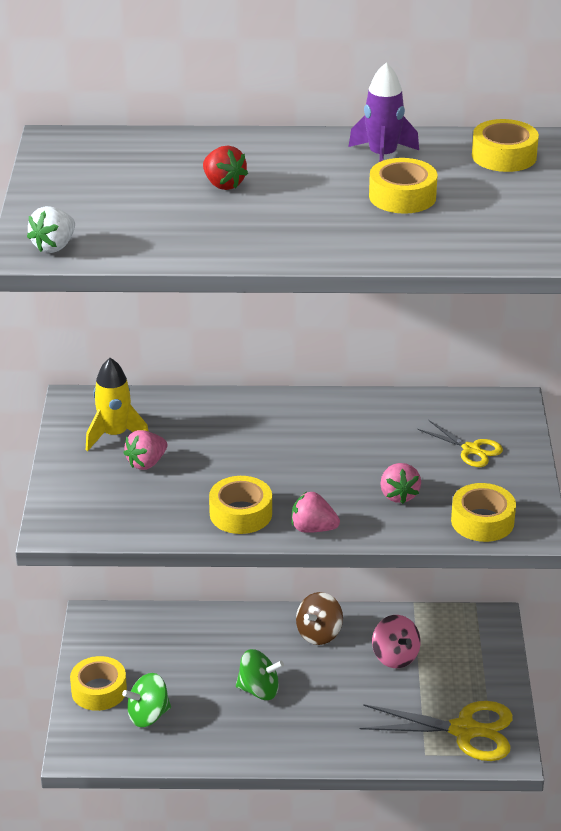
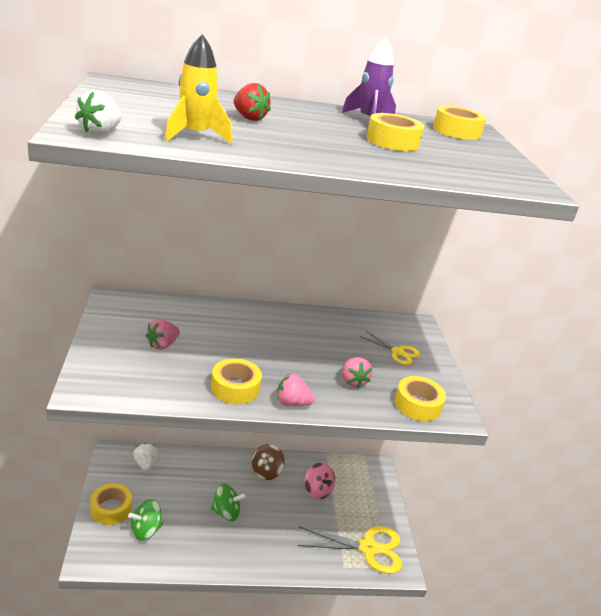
camera: 10 degrees left, 5 degrees down
yellow rocket [86,358,149,451] -> yellow rocket moved to [165,34,232,144]
none -> white strawberry [133,443,158,471]

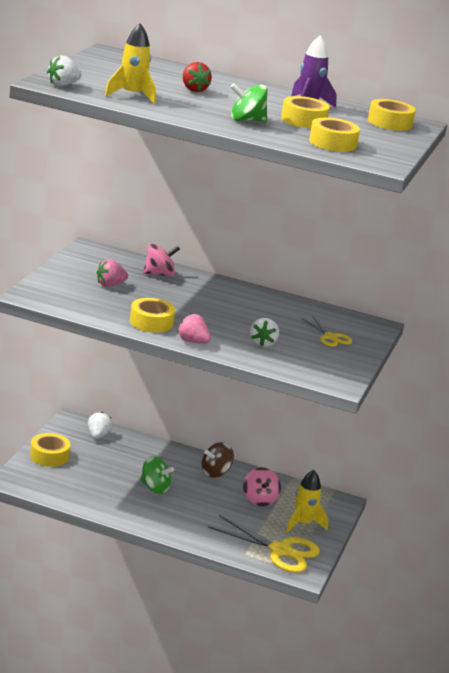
camera: 25 degrees right, 5 degrees down
green spinning top [128,499,163,541] -> green spinning top moved to [231,83,268,121]
pink strawberry [342,357,372,388] -> white strawberry [250,318,279,347]
yellow tape [394,376,446,421] -> yellow tape moved to [309,118,360,152]
none -> pink spinning top [143,243,180,277]
none -> yellow rocket [286,470,328,533]

